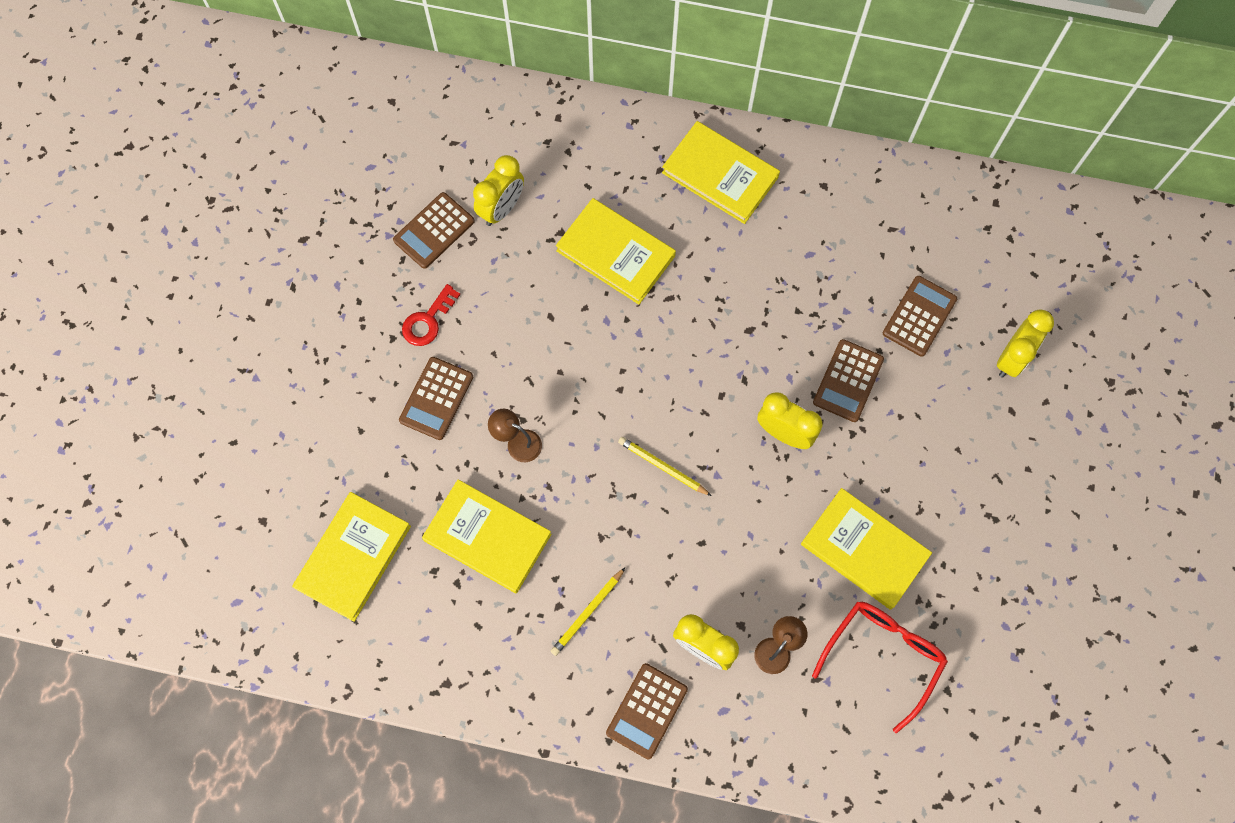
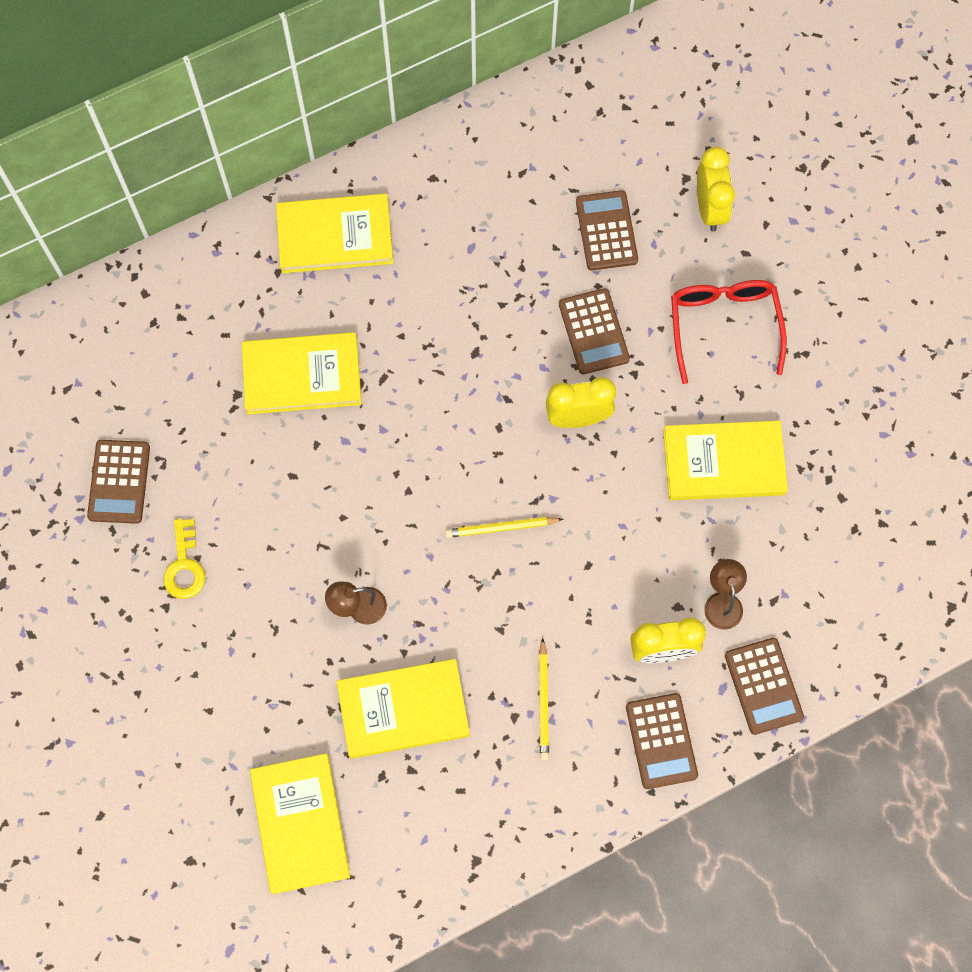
camera: 40 degrees left, 0 degrees up
brown calculator [399,357,473,440] -> brown calculator moved to [725,638,804,735]
red key [402,284,460,346] -> yellow key [163,519,206,599]
yellow clock [473,155,524,226] -> none
red glasses [812,602,948,733] -> red glasses moved to [671,280,787,384]

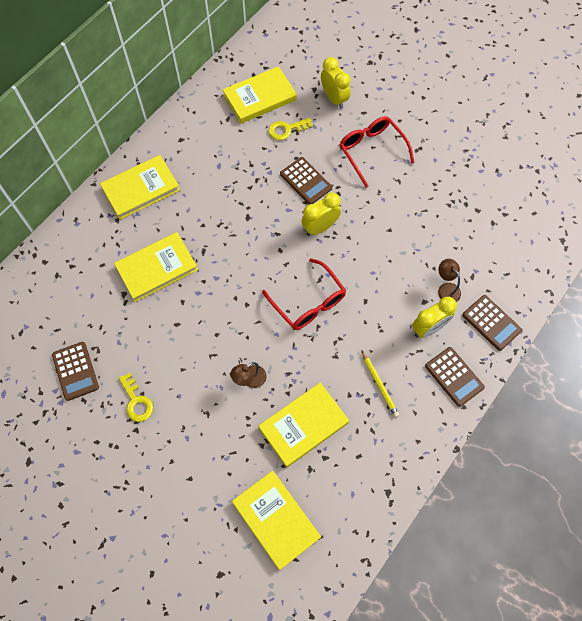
camera: 25 degrees left, 5 degrees down
yellow pencil [445,517,563,538] -> red glasses [262,258,346,330]
brown calculator [576,190,638,271] -> yellow key [269,118,313,140]
yellow book [663,421,788,500] -> yellow book moved to [223,66,297,124]

